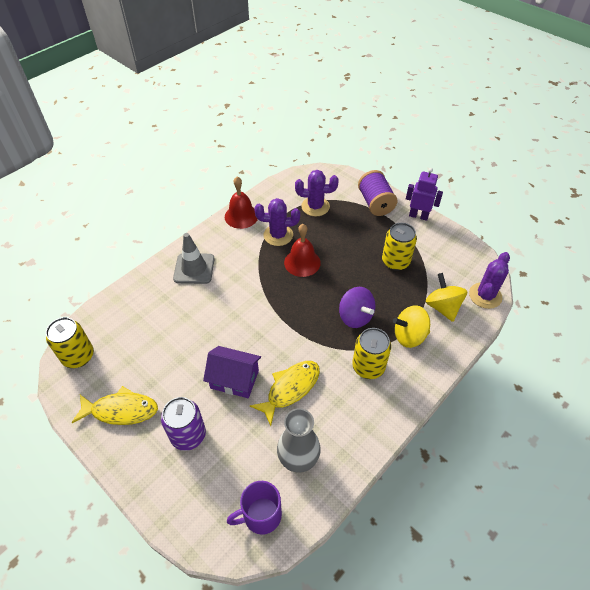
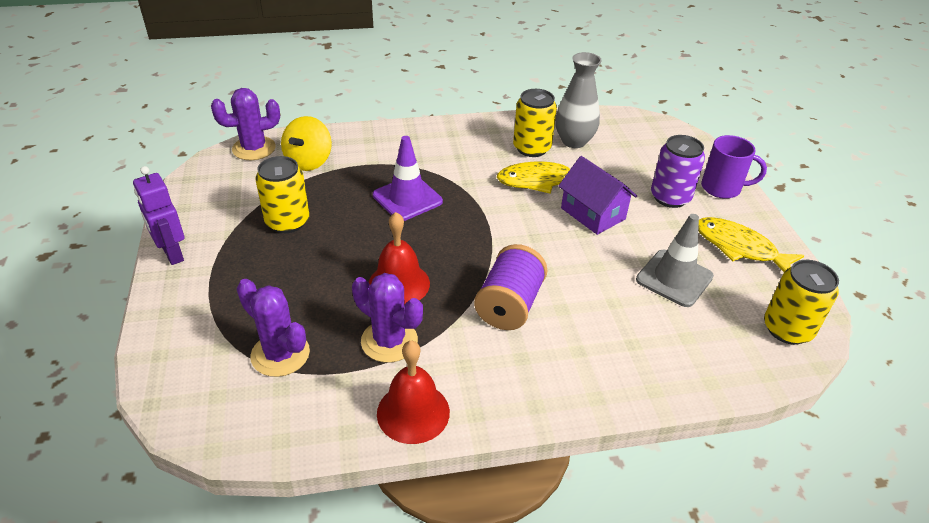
camera: 145 degrees left, 10 degrees down
grey traffic cone [173,233,215,284] -> grey traffic cone moved to [636,214,714,307]
purple mug [227,481,282,535] -> purple mug moved to [701,135,767,199]
purple spinning top [339,287,375,328] -> purple traffic cone [373,136,443,221]
yellow can [352,328,391,379] -> yellow can moved to [513,89,557,157]
purple spool [358,170,398,216] -> purple spool moved to [474,244,548,330]
yellow spinning top [393,305,430,348] -> none

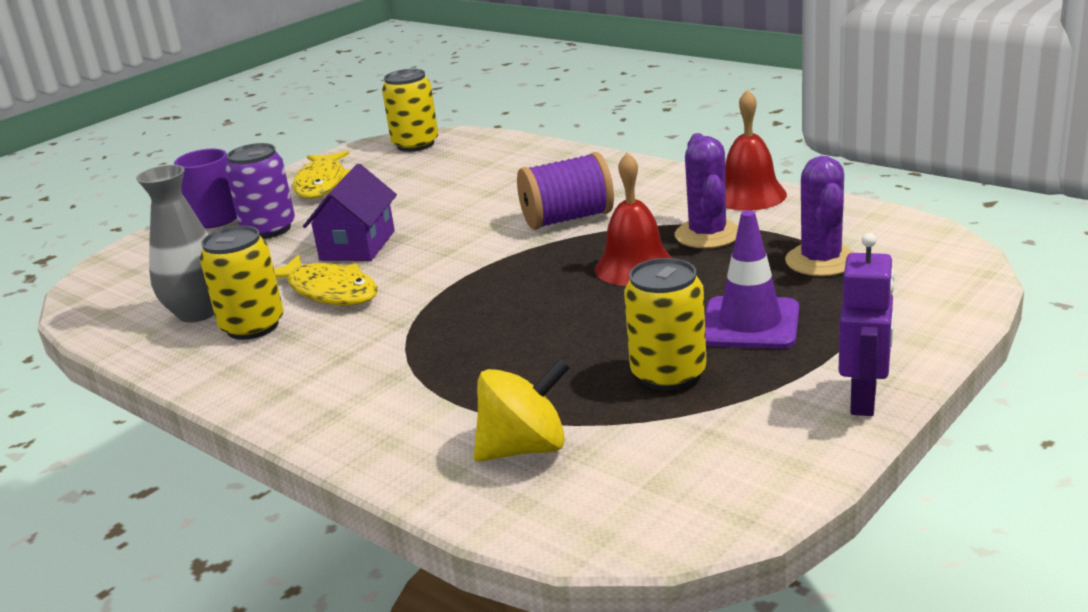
camera: 125 degrees left, 15 degrees down
purple cactus [211,88,280,160] -> none
purple traffic cone [373,136,443,221] -> purple traffic cone moved to [705,210,799,349]
grey traffic cone [636,214,714,307] -> none

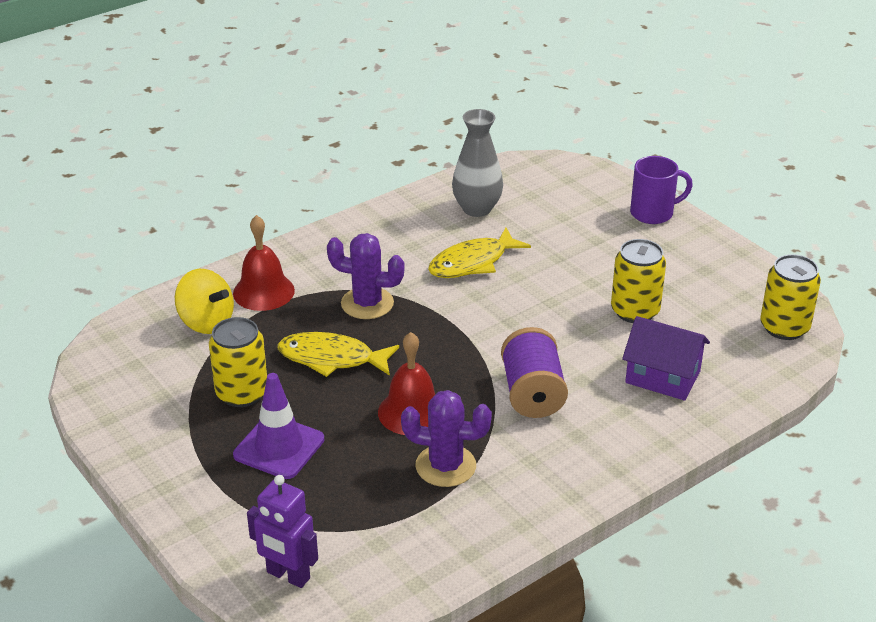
camera: 100 degrees right, 10 degrees up
yellow can [200,226,283,340] -> yellow can moved to [611,239,666,323]
purple can [225,143,295,239] -> none
yellow fish [292,151,351,198] -> yellow fish moved to [278,332,399,377]
purple house [303,164,397,261] -> purple house moved to [622,316,710,401]
yellow spinning top [474,358,570,462] -> yellow spinning top turned 45 degrees counterclockwise [175,269,234,334]
red bell [725,89,787,211] -> red bell moved to [233,215,295,311]
purple cactus [785,156,855,276] -> purple cactus moved to [327,233,405,319]
purple robot [839,233,895,416] -> purple robot moved to [247,475,318,588]

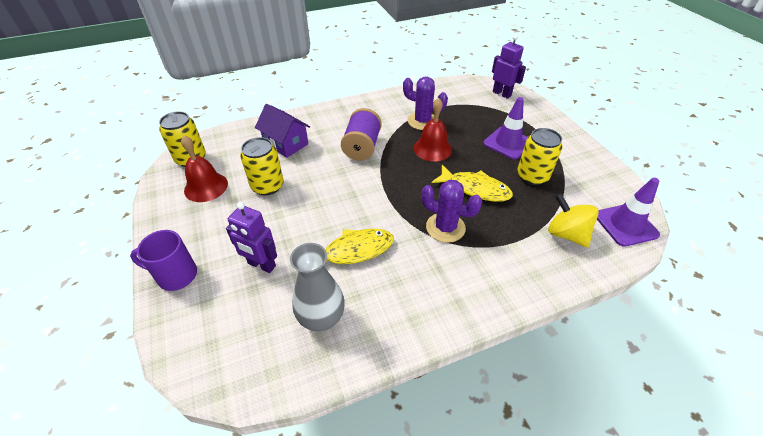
camera: 165 degrees left, 10 degrees up
red bell [233,215,295,311] -> red bell moved to [181,135,228,202]
none -> purple robot [226,202,277,273]
none -> purple traffic cone [597,178,660,247]

